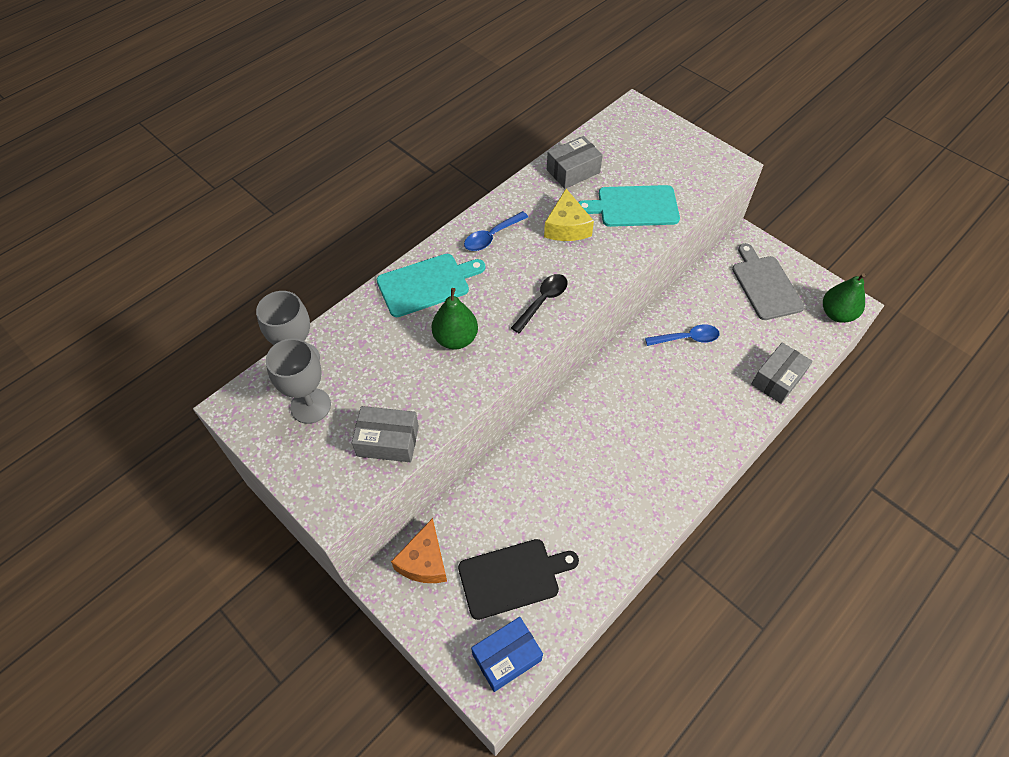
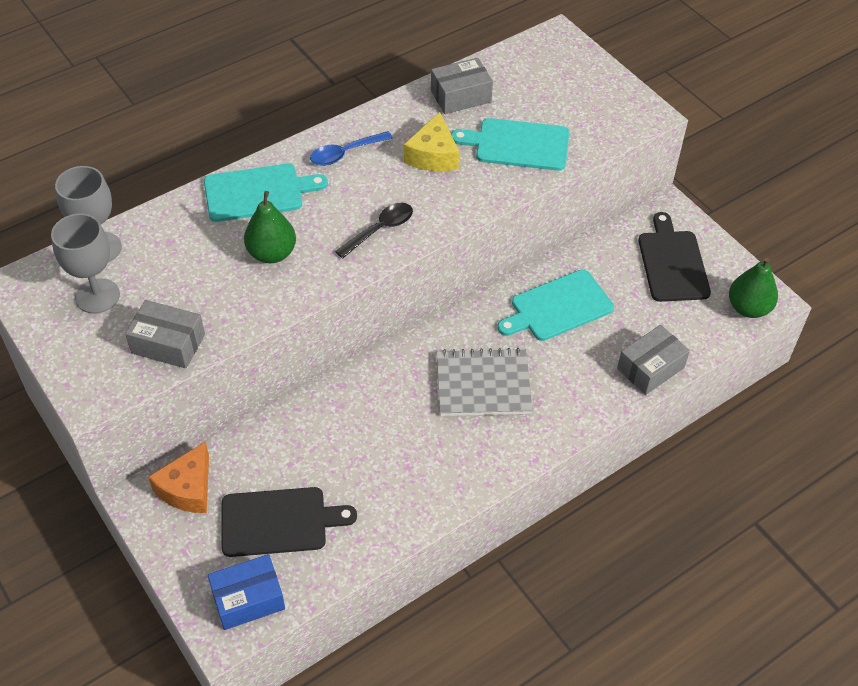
camera: 10 degrees right, 5 degrees down
blue spoon [645,324,720,346] -> turquoise cutting board [497,269,614,341]
grey cutting board [732,243,805,320] -> black cutting board [638,212,711,302]
none -> grey notebook [437,348,533,416]

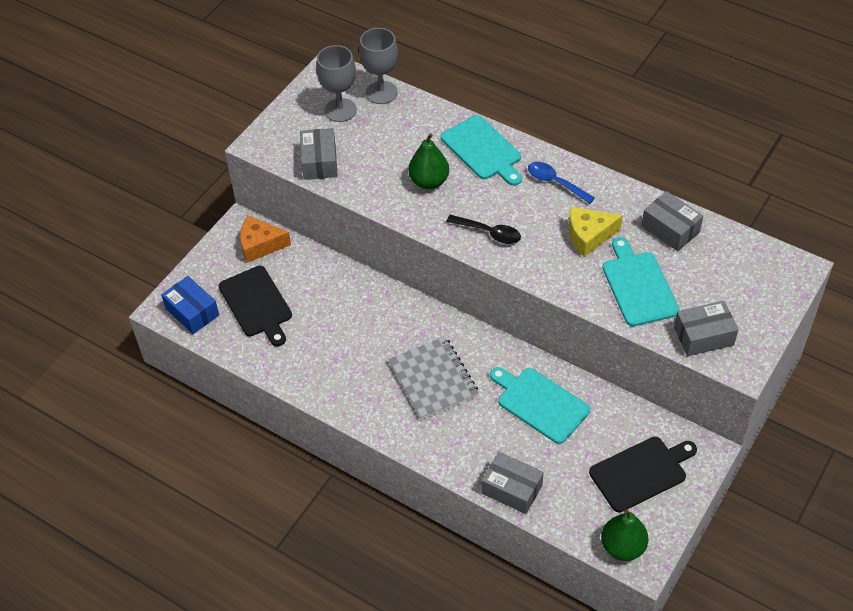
camera: 70 degrees right, 0 degrees up
none -> grey box [674,301,738,356]

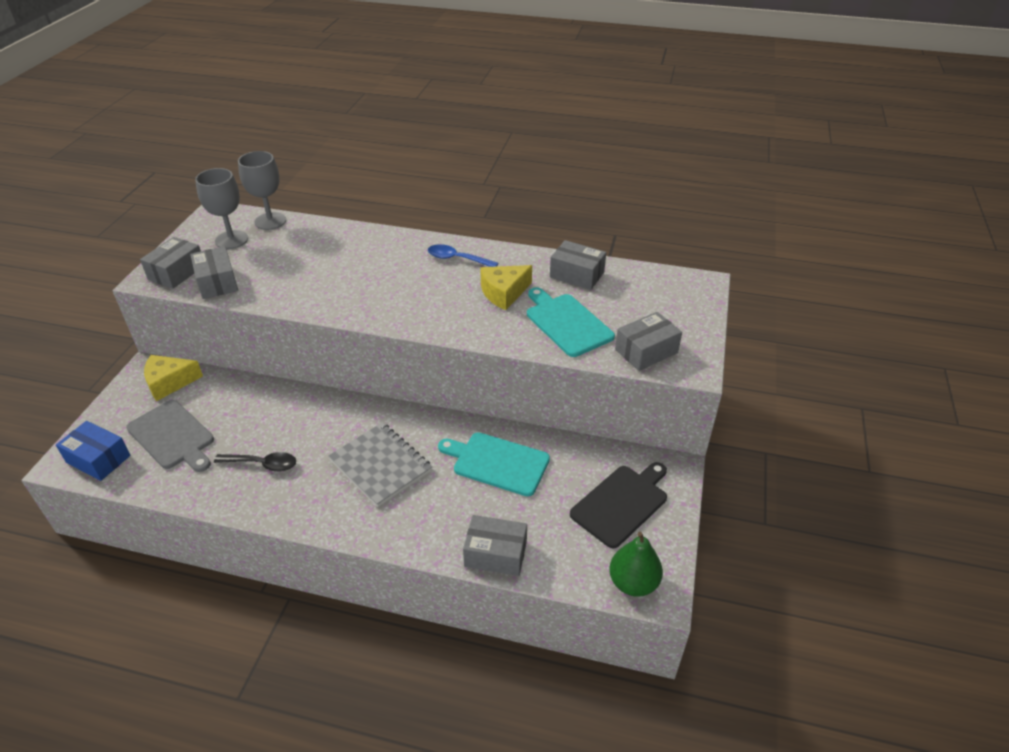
camera: 20 degrees left, 10 degrees down
black cutting board [219,266,292,346] -> grey cutting board [126,400,214,472]
orange cheese [240,215,291,263] -> yellow cheese [144,355,203,401]
green pear [408,133,449,189] -> none
turquoise cutting board [441,115,522,186] -> none
black spoon [446,215,521,244] -> black spoon moved to [214,452,296,472]
none -> grey box [140,237,201,289]

